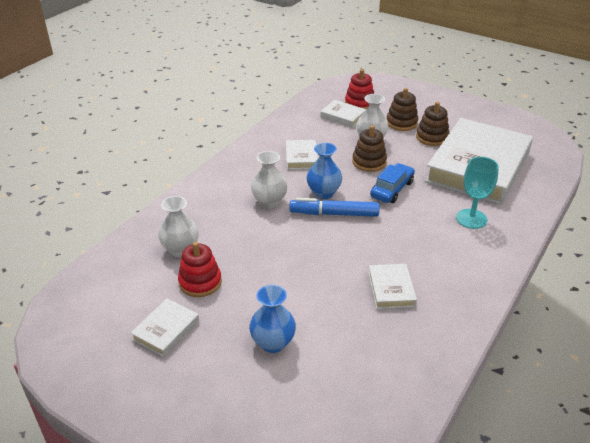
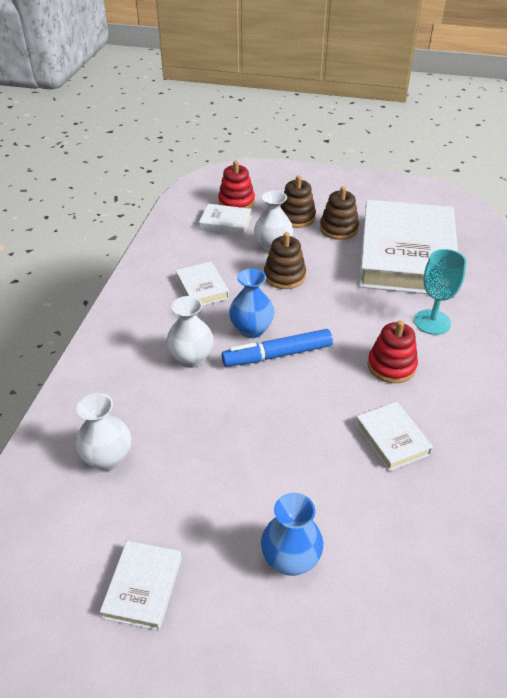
camera: 20 degrees left, 5 degrees up
red stacking toy [178,242,222,297] -> red stacking toy moved to [368,320,418,383]
blue car [370,163,415,203] -> none

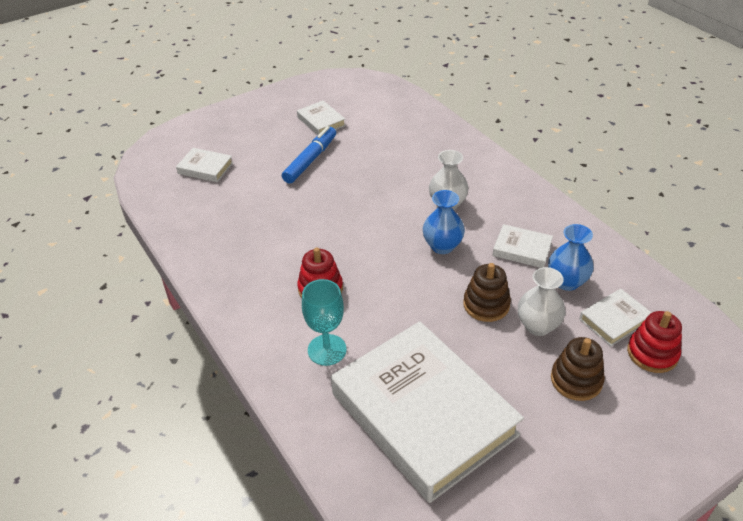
camera: 135 degrees right, 0 degrees up
white vase [76,393,131,471] -> none
blue marker [222,329,333,367] -> blue marker moved to [282,126,336,183]
blue vase [261,493,323,576] -> blue vase moved to [548,224,594,291]
brown stacking toy [320,186,359,240] -> none
white book [355,402,433,471] -> white book moved to [176,148,233,182]

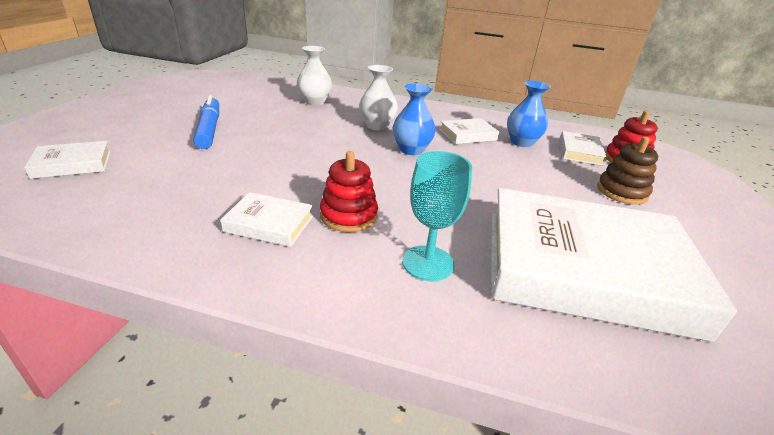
camera: 45 degrees left, 10 degrees down
white book [297,101,346,135] -> white book moved to [220,192,313,247]
brown stacking toy [463,263,511,322] -> none
white vase [518,267,566,336] -> white vase moved to [297,46,332,106]

